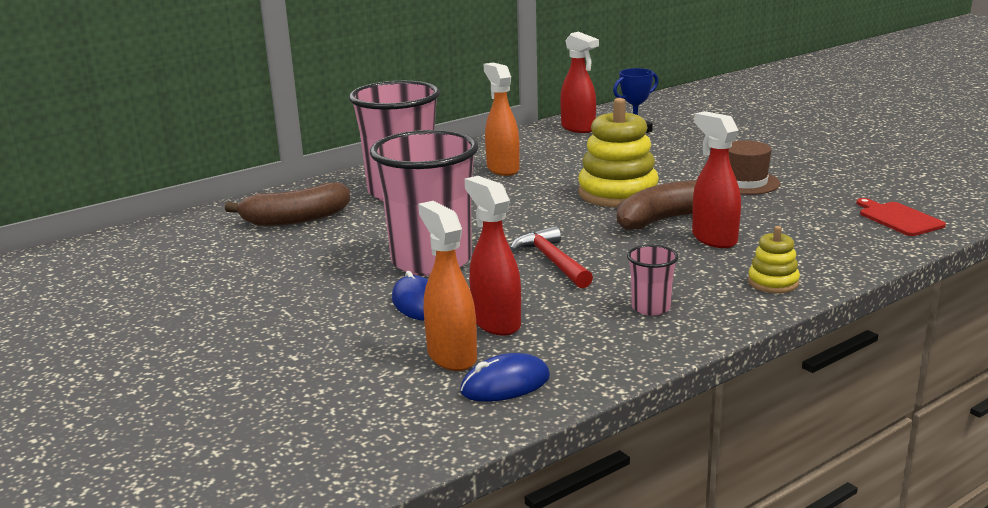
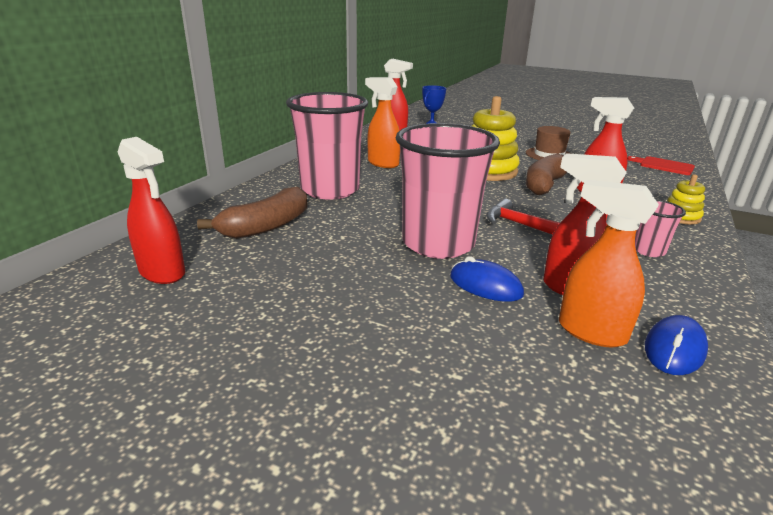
camera: 30 degrees left, 5 degrees up
none -> red spray bottle [118,137,185,284]

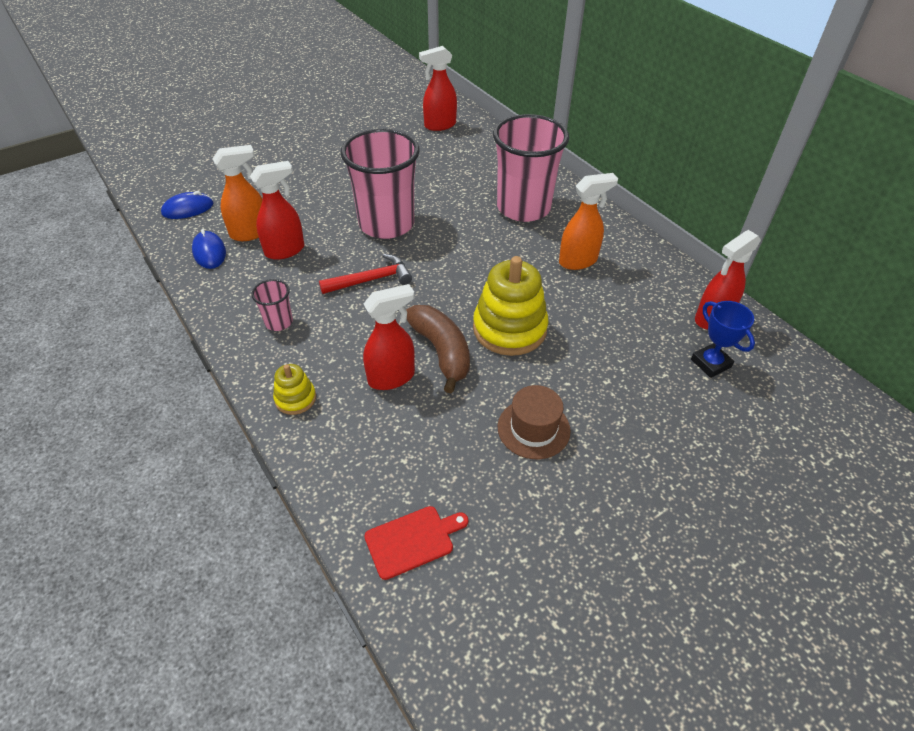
camera: 120 degrees right, 20 degrees up
brown banana [197,187,307,239] -> none
blue mouse [450,256,524,302] -> blue mouse moved to [161,191,214,219]

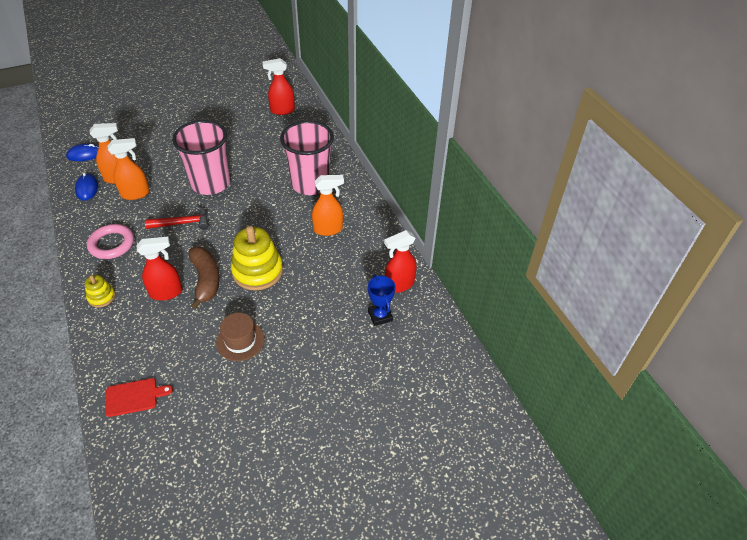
camera: 10 degrees right, 0 degrees up
red spray bottle [250,161,305,260] -> orange spray bottle [108,138,150,200]
pink cup [251,279,293,331] -> pink ring [87,224,134,259]

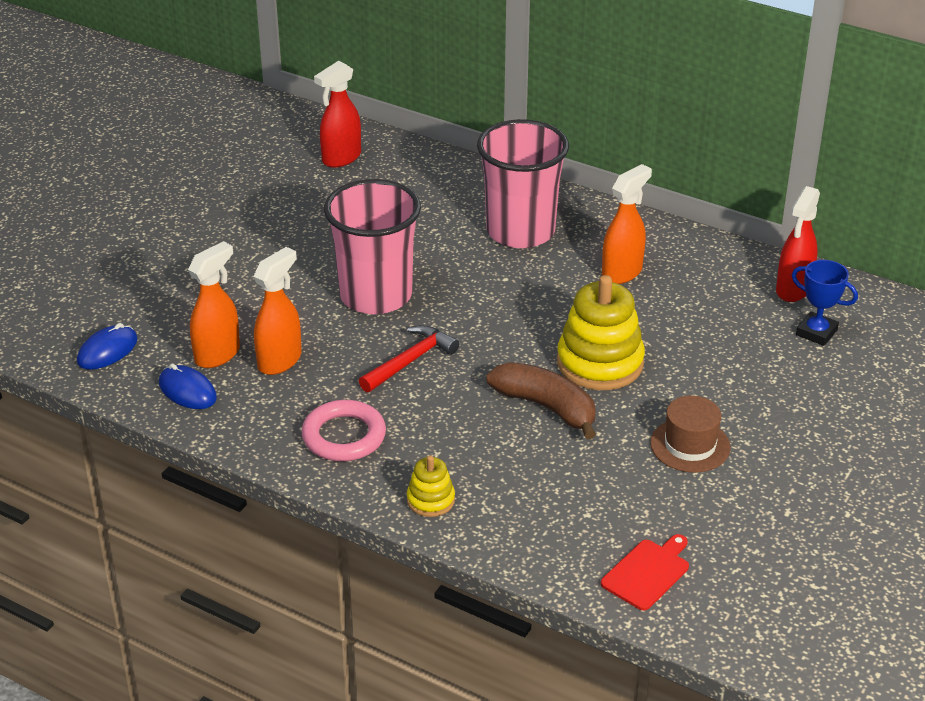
camera: 35 degrees left, 10 degrees down
red spray bottle [137,237,183,301] -> none

